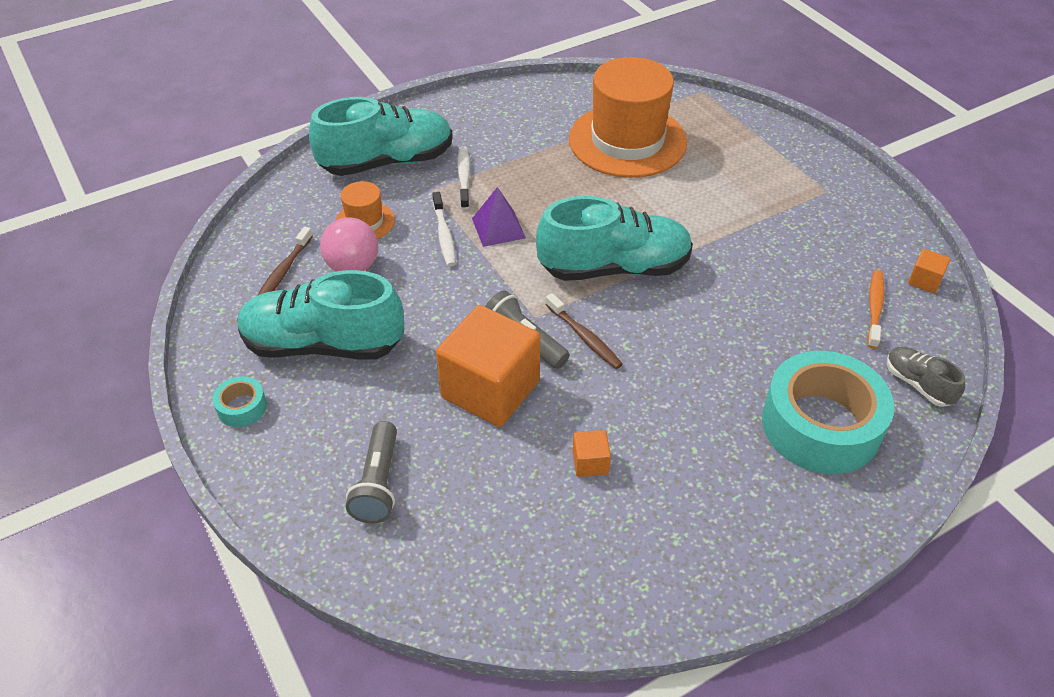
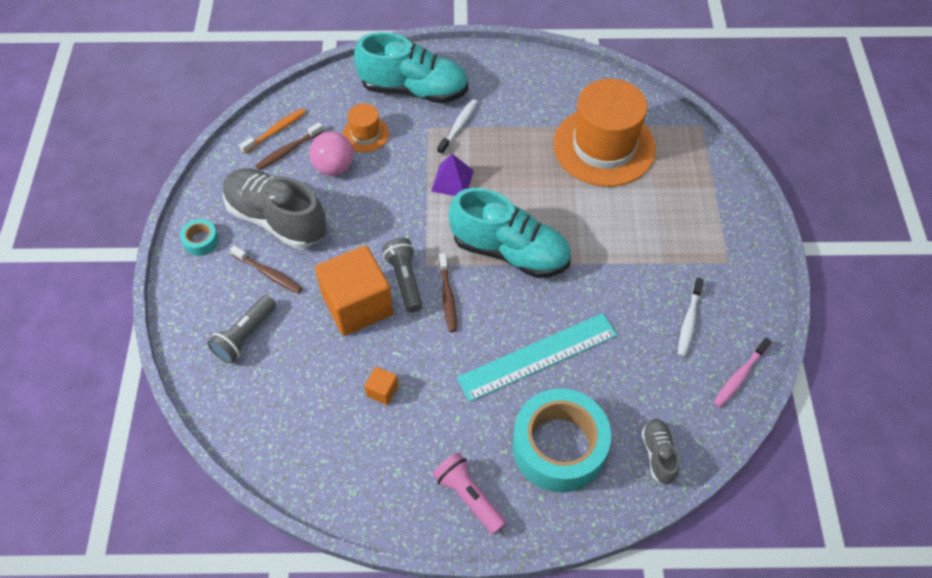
camera: 30 degrees right, 10 degrees up
turquoise shoe [238,270,404,359] -> grey shoe [223,168,326,249]
white toothbrush [432,192,456,267] -> white toothbrush moved to [678,278,704,357]
orange toothbrush [867,270,884,349] -> orange toothbrush moved to [239,108,306,154]
orange cube [908,249,951,293] -> pink toothbrush [713,338,772,407]
none -> brown toothbrush [230,245,302,294]
none -> pink flashlight [433,452,506,535]
none -> turquoise ruler [457,313,617,402]

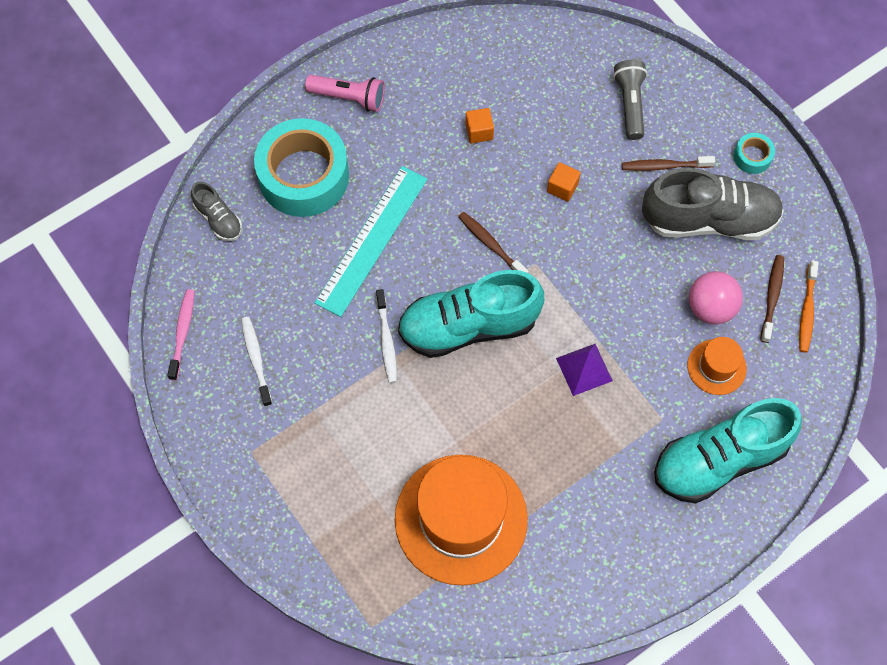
camera: 145 degrees right, 10 degrees up
orange cube [315,245,393,336] -> orange cube [547,162,581,202], size x0.42
grey flashlight [382,238,423,312] -> none
white toothbrush [437,99,477,155] -> white toothbrush moved to [376,289,397,383]

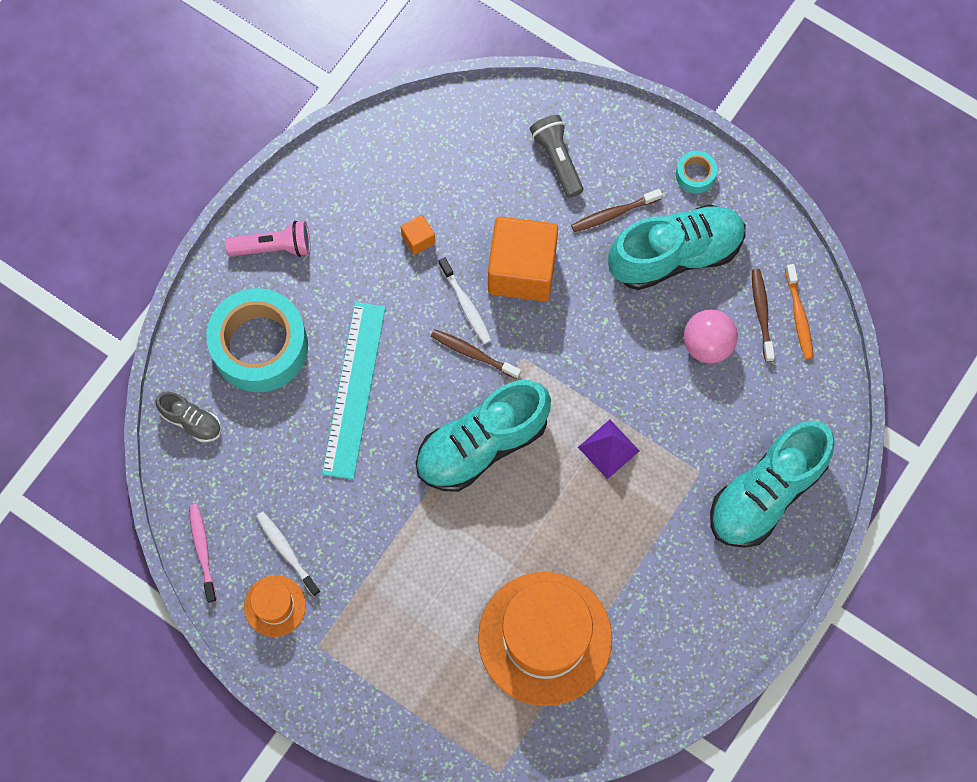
camera: 20 degrees left, 5 degrees up
white toothbrush [376,289,397,383] -> white toothbrush moved to [438,257,491,344]
orange cube [547,162,581,202] -> orange cube [488,216,558,301], size x2.40
grey shoe [642,168,784,240] -> turquoise shoe [608,204,746,290]
orange hat [687,337,747,395] -> orange hat moved to [244,575,306,637]

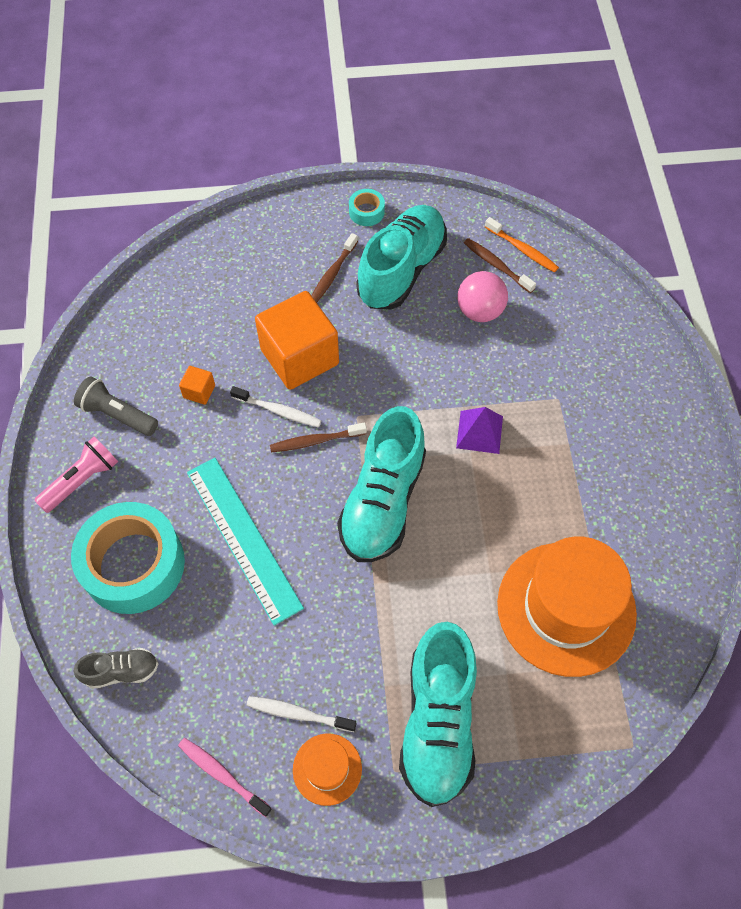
camera: 40 degrees left, 10 degrees down
grey flashlight [530,115,583,198] -> grey flashlight moved to [74,376,158,436]
turquoise shoe [710,421,835,548] -> turquoise shoe moved to [399,622,477,807]

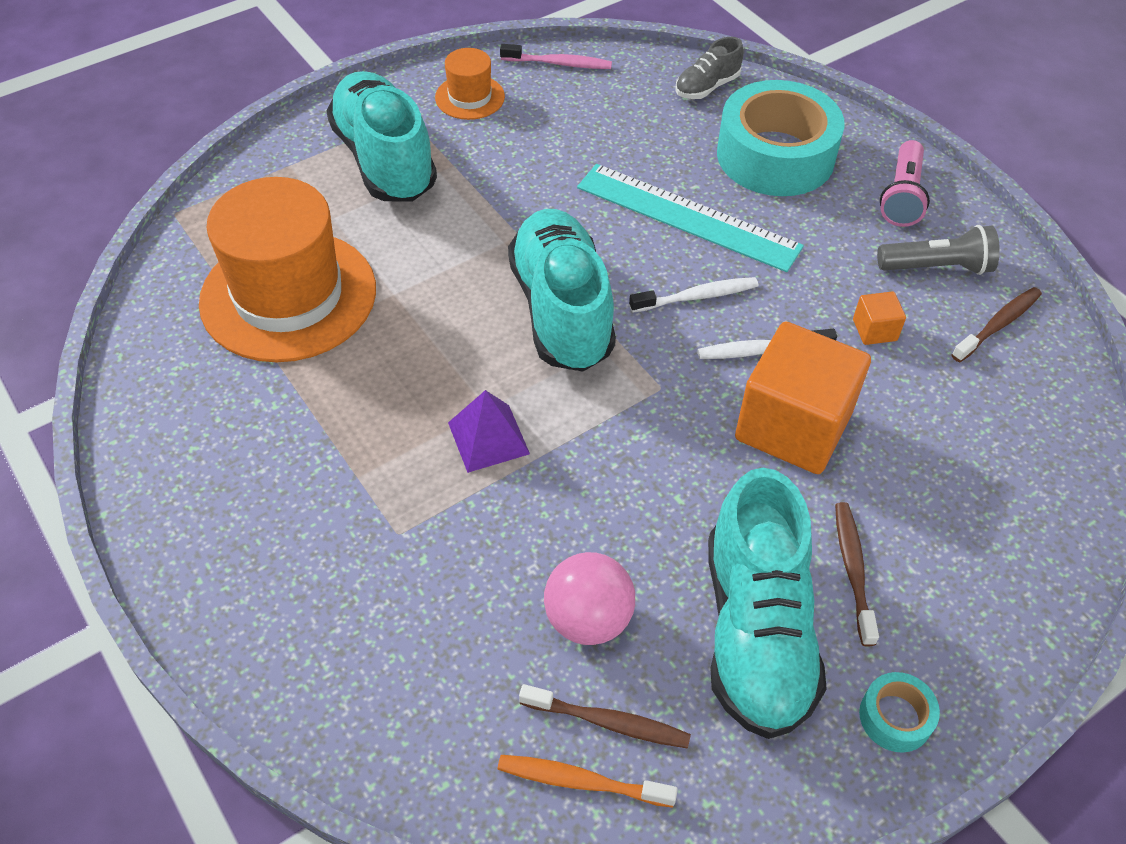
camera: 150 degrees right, 10 degrees down
white toothbrush [246,696,356,732] -> white toothbrush moved to [629,277,758,313]
brown toothbrush [270,423,367,452] -> brown toothbrush moved to [951,287,1042,362]

